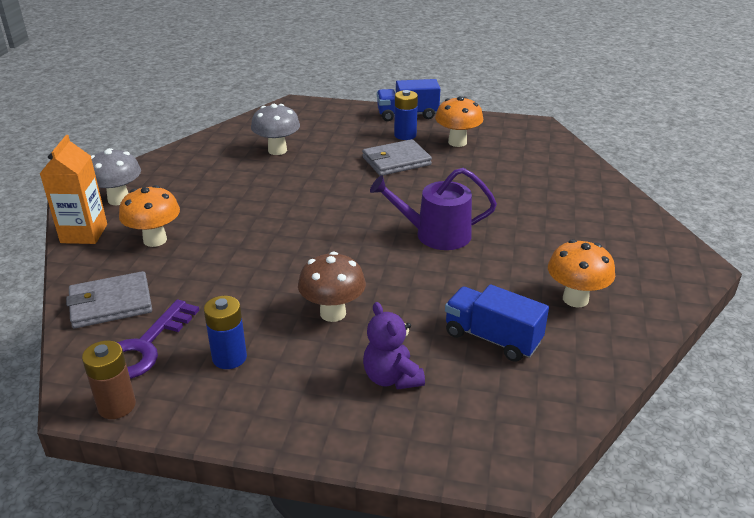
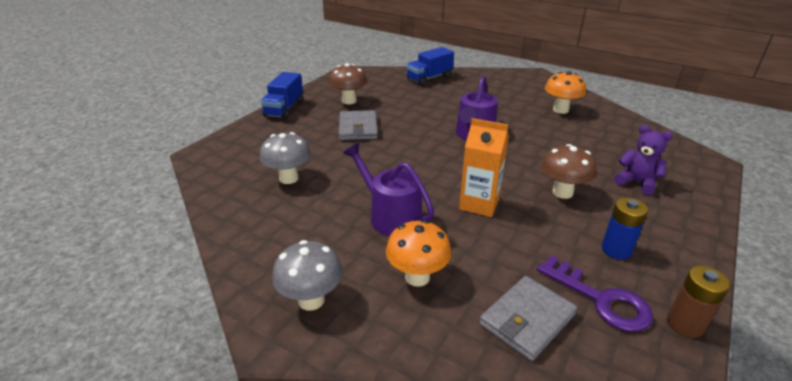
camera: 70 degrees left, 0 degrees up
orange carton [40,135,107,244] -> orange carton moved to [459,118,509,217]
grey wallet [66,271,152,328] -> grey wallet turned 45 degrees clockwise [479,276,577,361]
purple teddy bear [363,302,425,390] -> purple teddy bear turned 135 degrees counterclockwise [614,125,673,195]
blue battery [394,90,418,140] -> none
orange mushroom [435,96,483,147] -> brown mushroom [329,63,367,105]
blue truck [445,284,549,362] -> blue truck moved to [406,47,454,86]
none -> purple watering can [343,143,434,236]

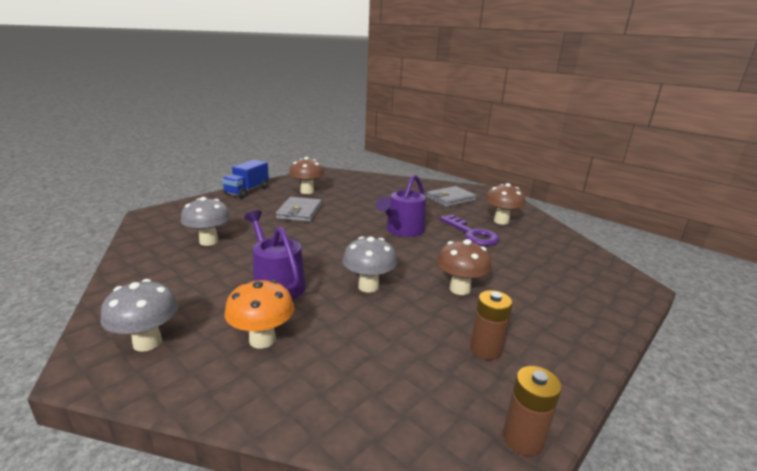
camera: 10 degrees right, 10 degrees down
blue truck [406,47,454,86] -> none
orange carton [459,118,509,217] -> grey mushroom [342,236,397,293]
grey wallet [479,276,577,361] -> grey wallet moved to [427,186,477,207]
purple key [537,255,653,332] -> purple key moved to [439,215,500,246]
orange mushroom [545,71,586,114] -> brown mushroom [485,183,525,225]
blue battery [602,197,648,260] -> brown battery [470,290,513,360]
purple teddy bear [614,125,673,195] -> none

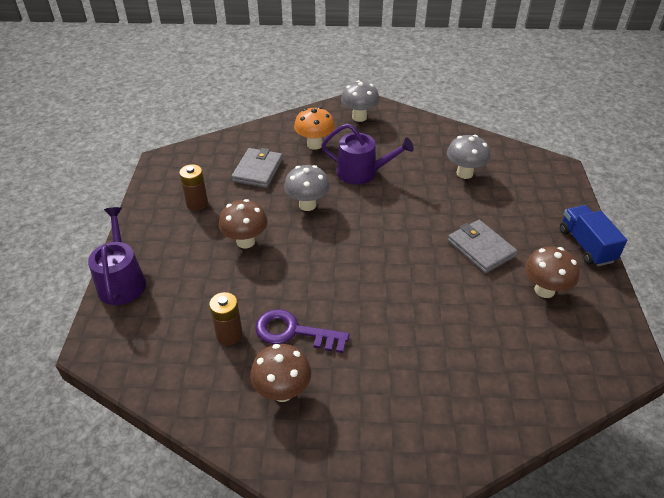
camera: 140 degrees right, 20 degrees up
purple watering can [376,174,426,237] -> purple watering can moved to [88,207,146,305]
grey wallet [427,186,477,207] -> grey wallet moved to [231,148,283,188]
brown battery [503,366,562,456] -> brown battery moved to [209,292,243,345]

